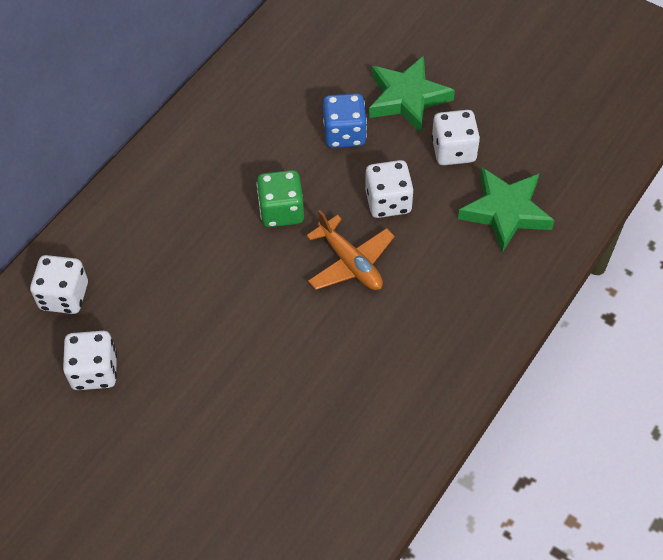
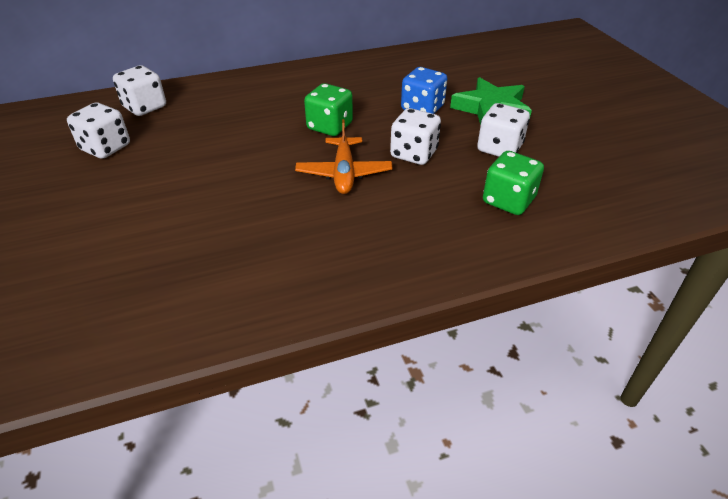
camera: 35 degrees right, 15 degrees down
green star [458,167,555,253] -> green dice [483,151,544,215]

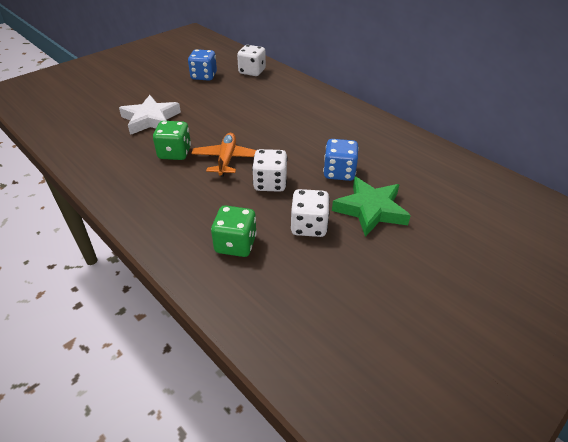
camera: 65 degrees right, 0 degrees up
white dice [67,102,130,159] -> blue dice [188,49,217,81]
orange plane [295,119,393,194] -> orange plane turned 120 degrees clockwise [191,133,256,177]
green dice [304,83,353,136] -> green dice moved to [153,121,191,160]
none -> white star [119,95,181,135]

